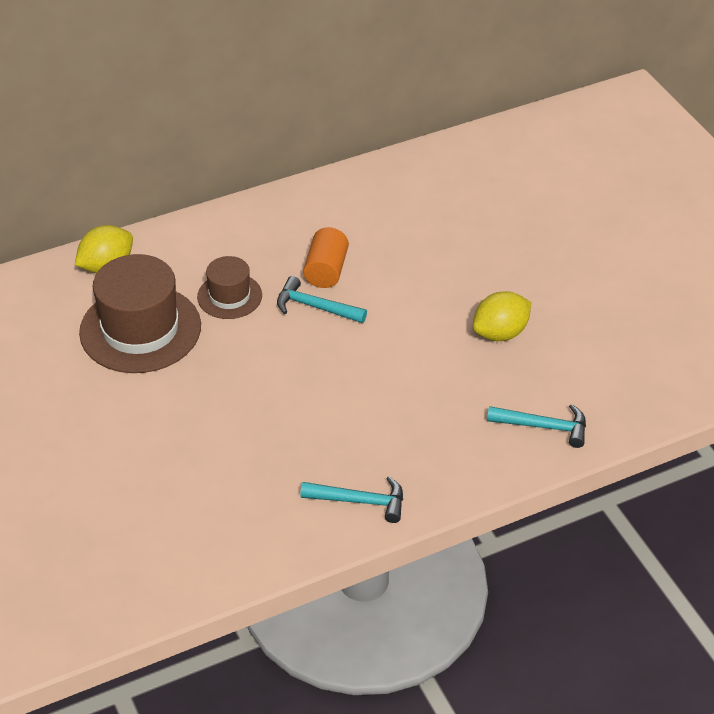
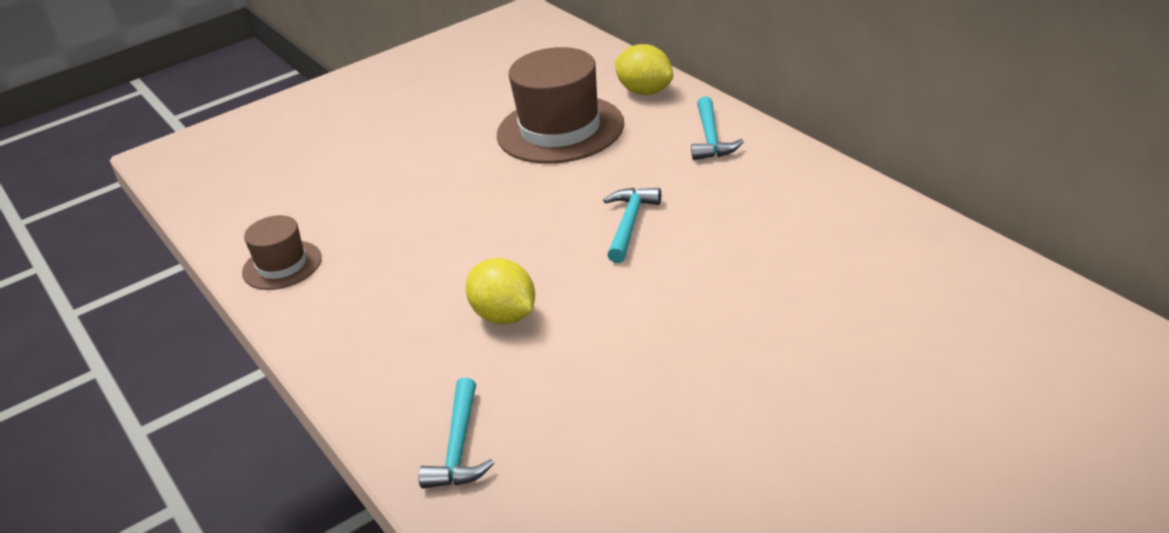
camera: 85 degrees right, 10 degrees down
brown hat [197,256,262,319] -> brown hat moved to [242,215,322,290]
turquoise hammer [300,476,403,523] -> turquoise hammer moved to [691,96,744,160]
orange cylinder [303,227,349,288] -> none
yellow lemon [473,291,531,341] -> yellow lemon moved to [466,258,535,324]

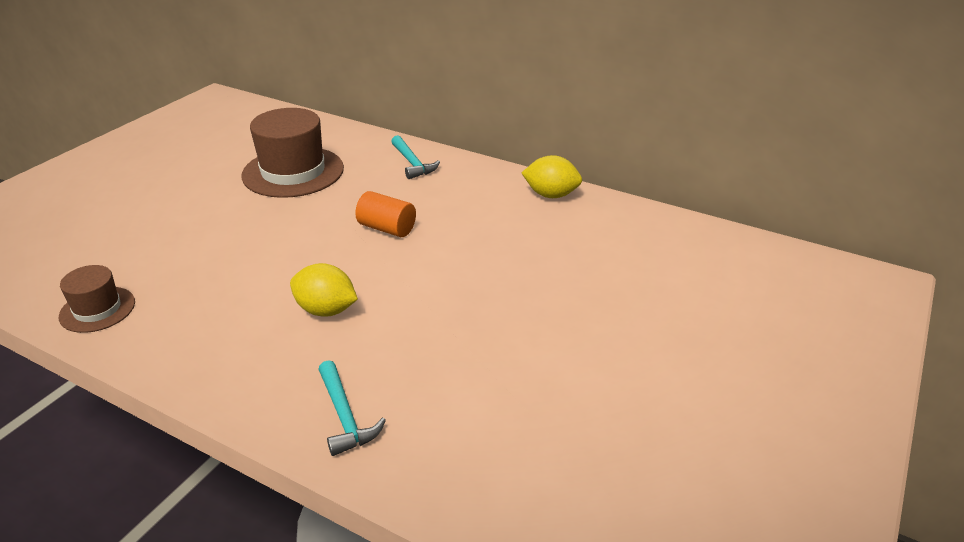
camera: 30 degrees left, 0 degrees up
turquoise hammer [603,188,661,263] -> orange cylinder [355,191,416,237]
yellow lemon [615,44,673,95] -> yellow lemon moved to [522,155,582,198]

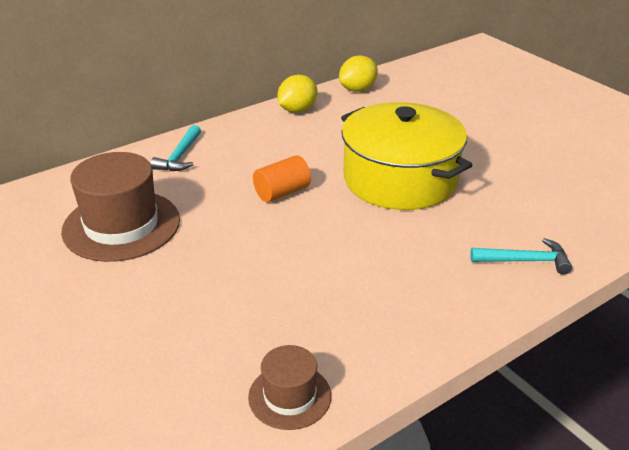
camera: 65 degrees left, 0 degrees up
yellow lemon [290,263,358,317] -> yellow lemon moved to [339,55,378,92]
turquoise hammer [391,135,440,179] -> turquoise hammer turned 105 degrees clockwise [150,125,201,171]
none -> yellow pot [341,102,472,210]

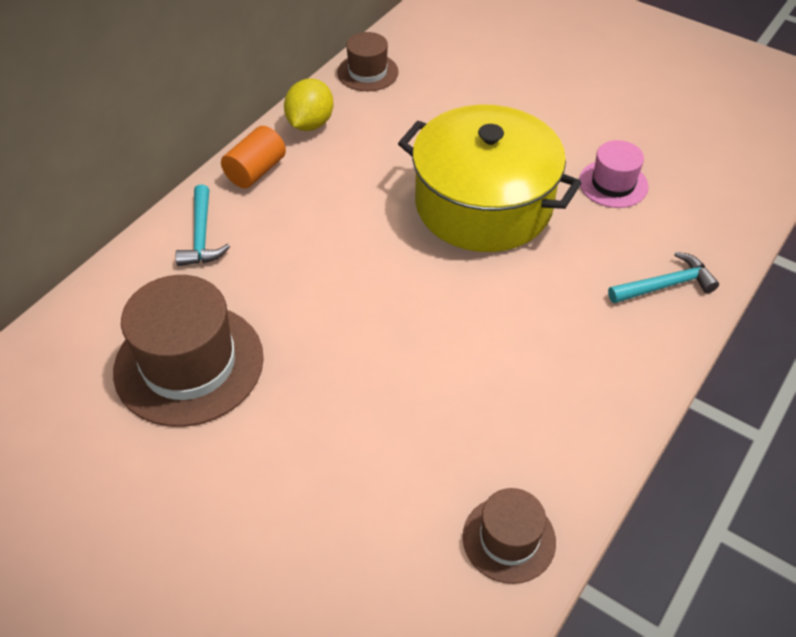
camera: 20 degrees left, 15 degrees up
orange cylinder [253,155,311,202] -> orange cylinder moved to [221,126,286,188]
yellow lemon [339,55,378,92] -> brown hat [337,32,399,91]
none -> pink hat [579,140,649,208]

